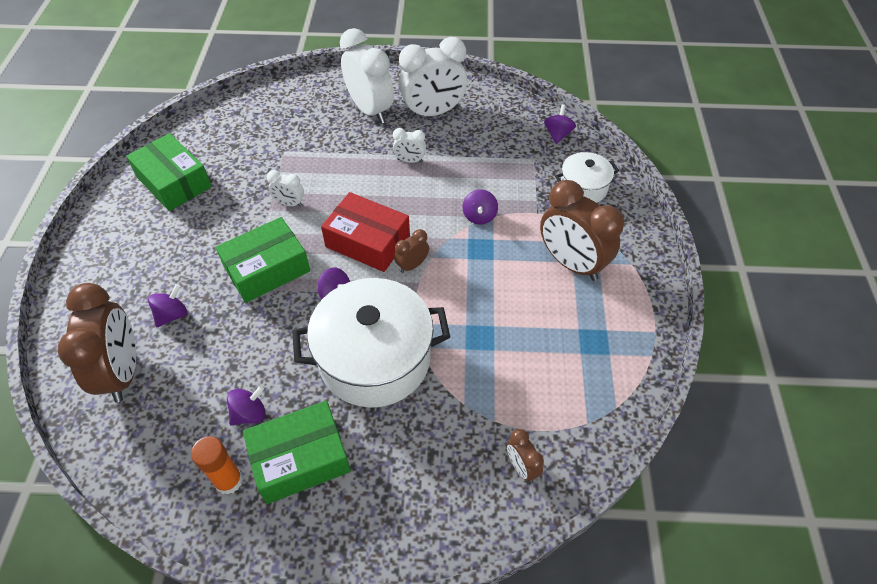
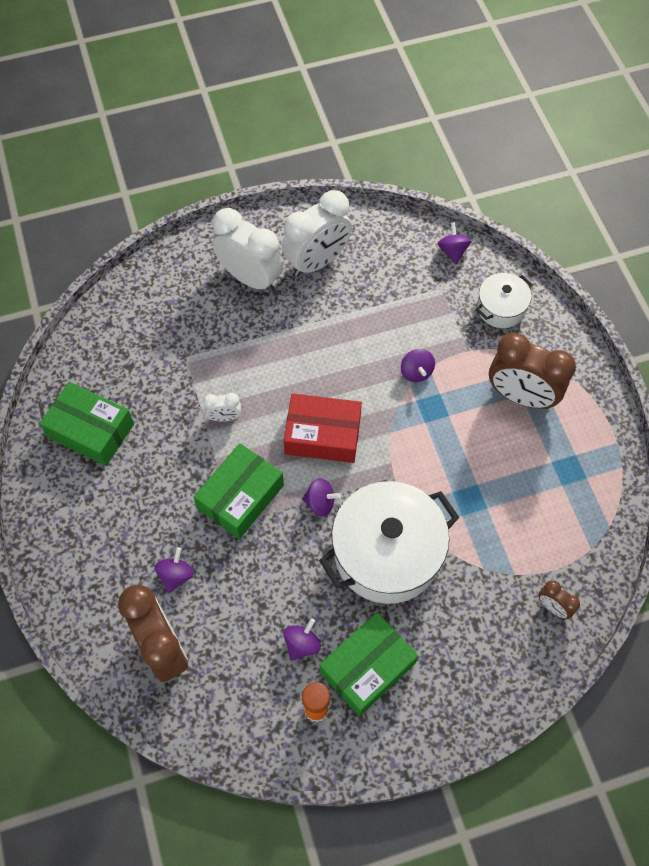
camera: 20 degrees left, 10 degrees up
white clock [393,128,426,163] -> none
brown clock [394,229,429,273] -> none

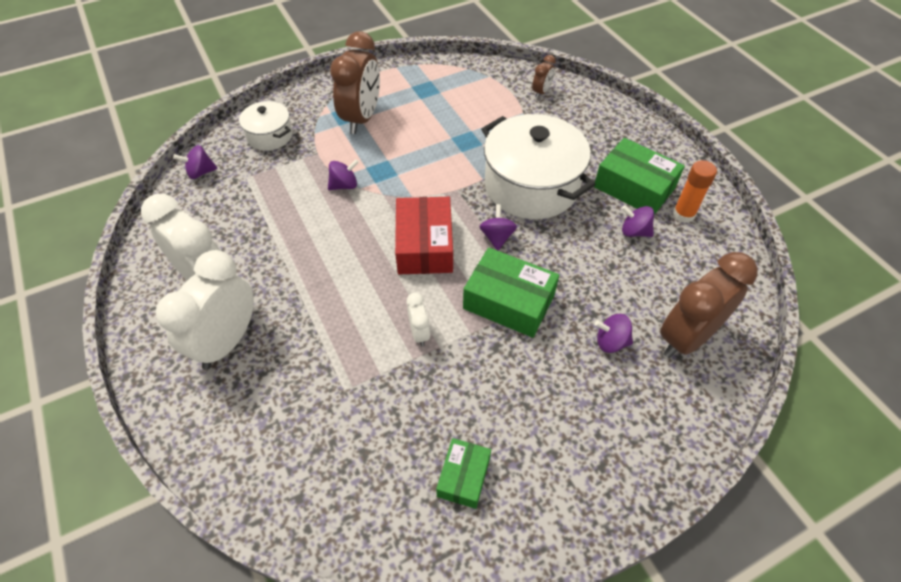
camera: 100 degrees left, 10 degrees down
green box [39,382,134,466] -> green box [436,438,491,509], size x0.59

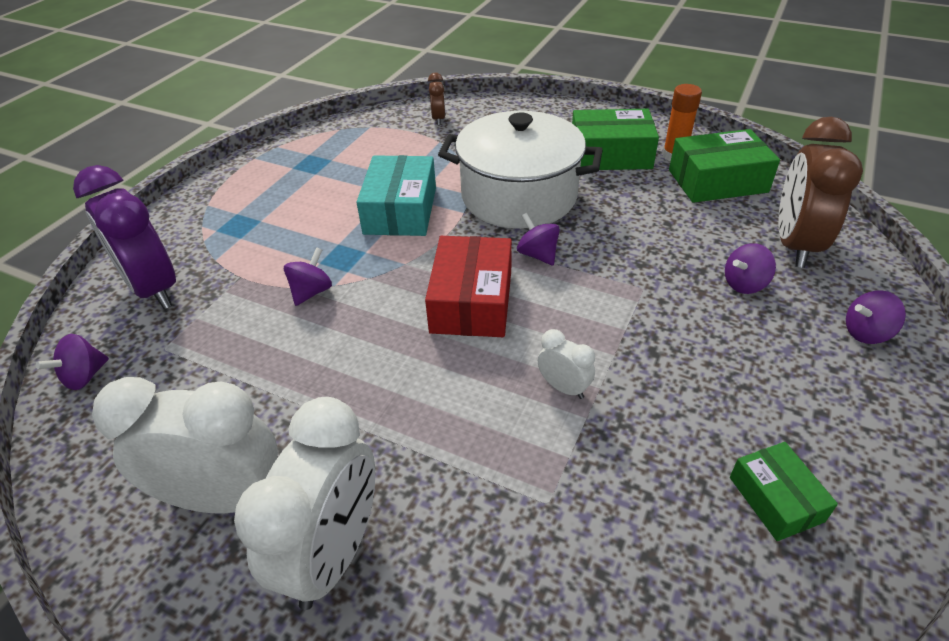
camera: 35 degrees left, 10 degrees down
white clock [156,250,254,370] -> white clock turned 150 degrees counterclockwise [234,397,375,610]
white pot [239,101,292,151] -> purple clock [73,165,176,309]
brown clock [330,31,380,134] -> none
red box [395,197,453,274] -> red box turned 45 degrees clockwise [425,236,512,337]
green box [463,247,559,338] -> green box moved to [669,129,780,203]
purple spinning top [621,205,654,237] -> purple spinning top moved to [846,290,906,344]
none -> turquoise box [357,155,436,236]

